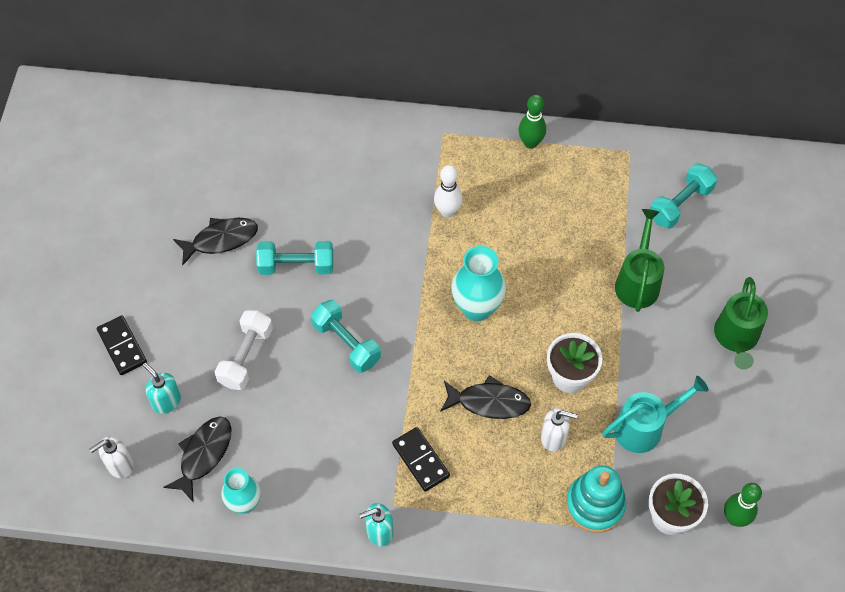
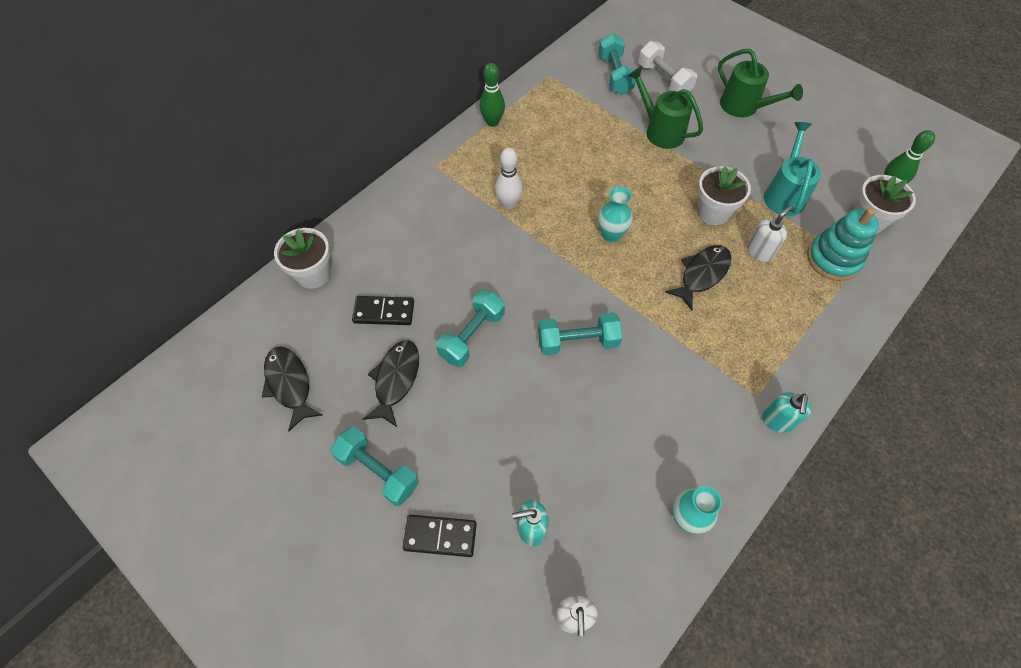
camera: 55 degrees left, 0 degrees up
black fish [163,417,231,503] -> black fish moved to [262,346,323,431]
white dumbbell [215,310,273,390] -> white dumbbell moved to [638,41,697,95]
black domino [392,427,450,492] -> black domino moved to [352,296,414,325]
turquoise vase [451,246,506,321] -> turquoise vase [598,186,633,242], size x0.67
none -> white flower pot [274,228,331,289]
none -> turquoise dumbbell [330,427,419,506]

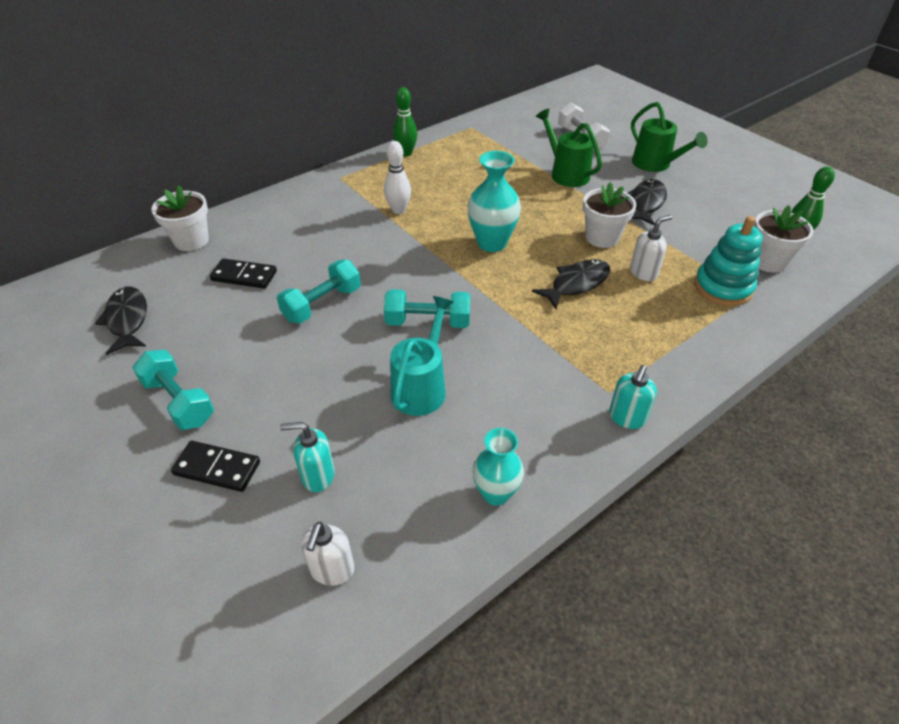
camera: 10 degrees right, 15 degrees down
black fish [363,340,419,427] -> black fish moved to [628,179,667,225]
turquoise dumbbell [598,33,636,94] -> none
turquoise vase [598,186,633,242] -> turquoise vase [467,151,521,252], size x1.50
turquoise watering can [764,122,821,216] -> turquoise watering can moved to [390,296,453,416]

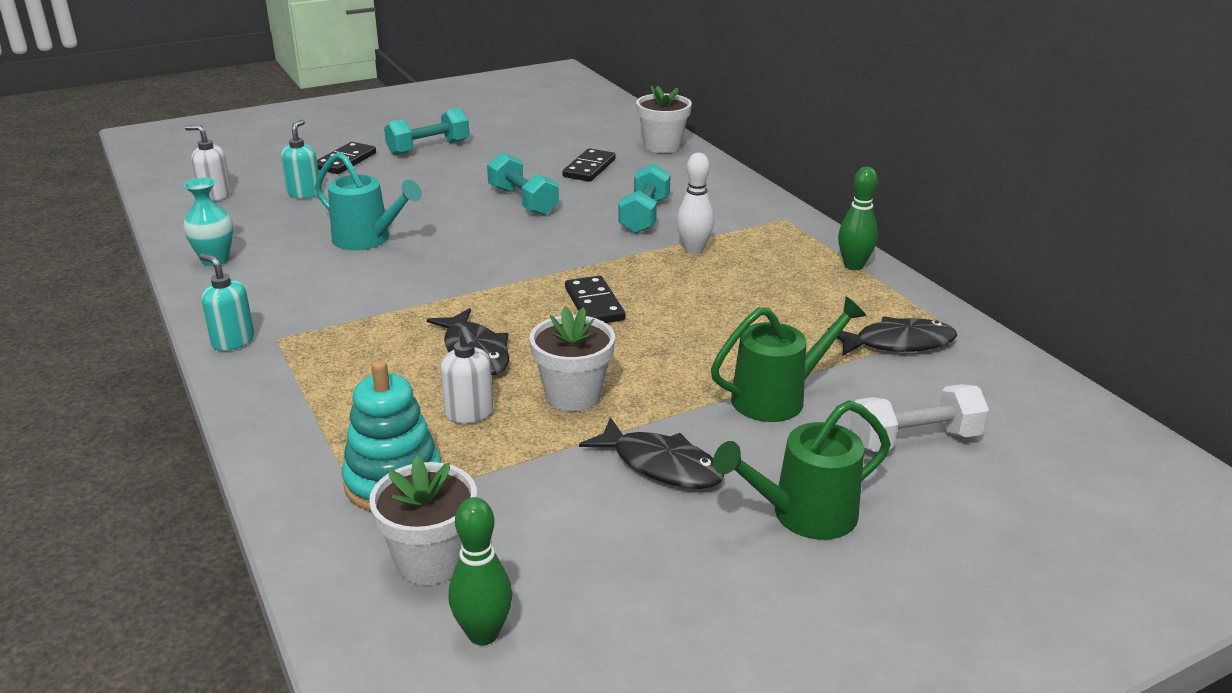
camera: 100 degrees right, 15 degrees down
black fish [95,286,147,355] -> black fish moved to [828,316,957,356]
turquoise dumbbell [384,289,470,328] -> turquoise dumbbell moved to [618,164,671,234]
turquoise vase [467,151,521,252] -> black domino [565,275,625,323]

